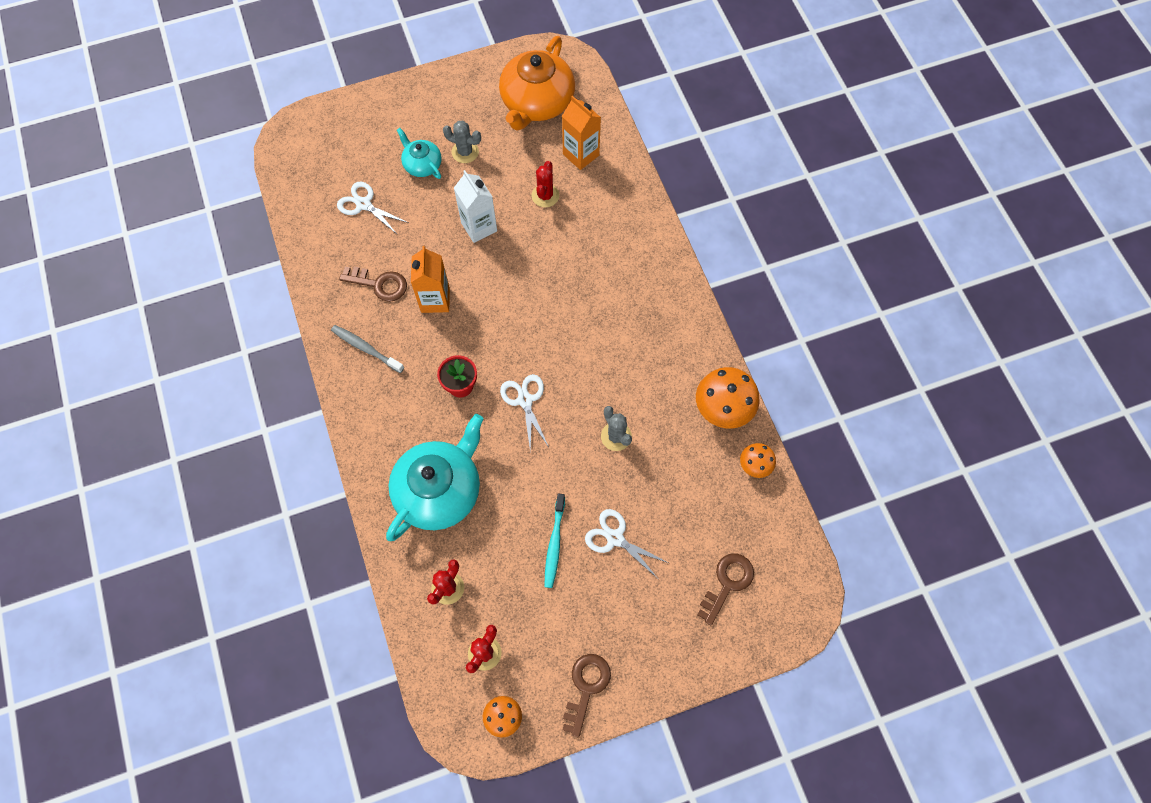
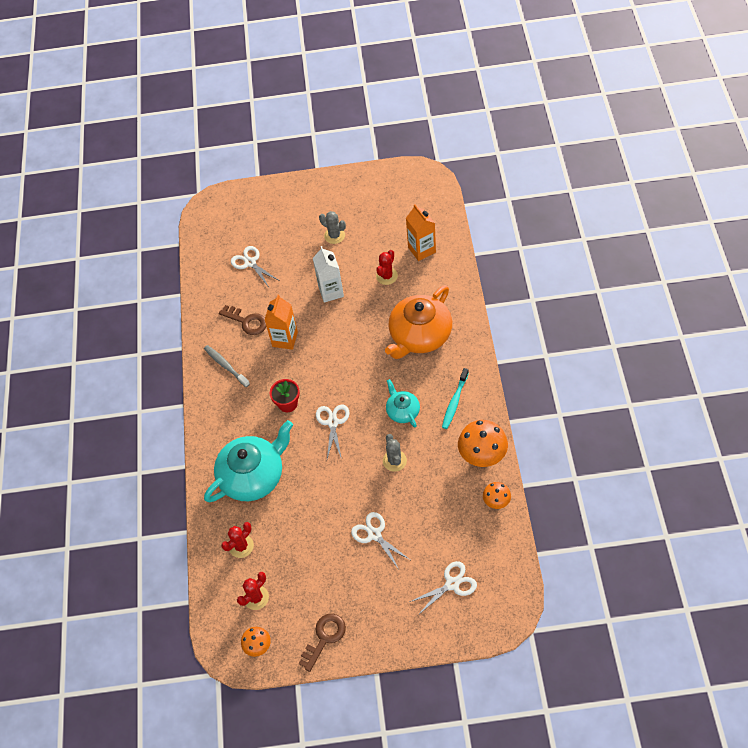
camera: 20 degrees right, 10 degrees down
turquoise teapot [397,128,442,179] -> turquoise teapot moved to [386,379,420,428]
orange teapot [499,36,575,131] -> orange teapot moved to [385,285,452,359]
turquoise toothbrush [545,494,565,588] -> turquoise toothbrush moved to [442,368,469,429]
brown key [697,554,754,626] -> white scissors [409,561,477,615]

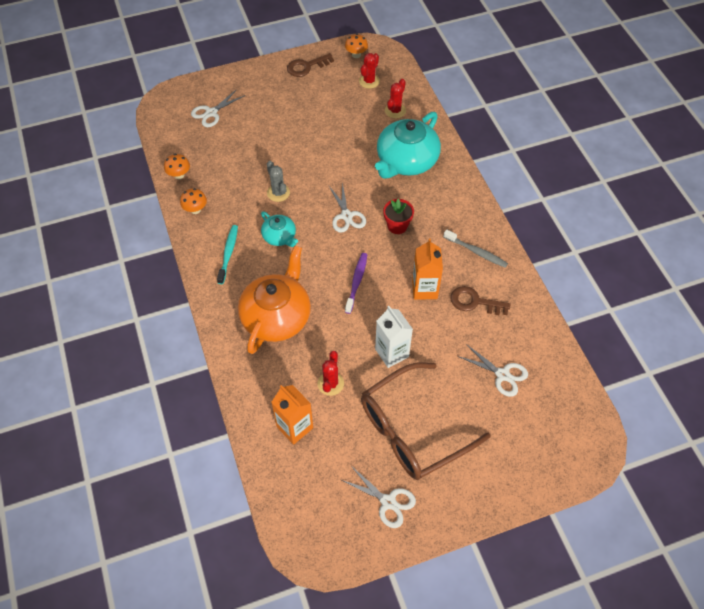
camera: 160 degrees right, 0 degrees up
brown key [299,614,346,672] -> brown key turned 45 degrees clockwise [287,53,334,77]
grey cactus [319,211,346,244] -> brown glasses [361,362,491,480]
white scissors [351,512,410,569] -> white scissors moved to [342,466,416,528]
orange mushroom [458,420,508,467] -> orange mushroom [180,188,207,214], size x0.56
none -> purple toothbrush [345,253,367,314]

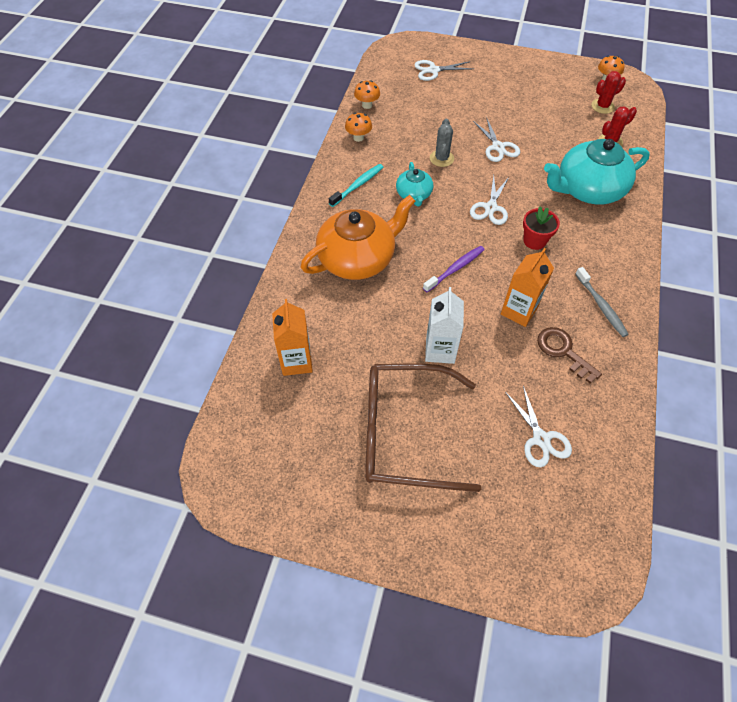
camera: 35 degrees right, 0 degrees up
brown key [287,53,334,77] -> none
red cactus [318,351,344,396] -> none
white scissors [342,466,416,528] -> white scissors moved to [473,117,520,162]

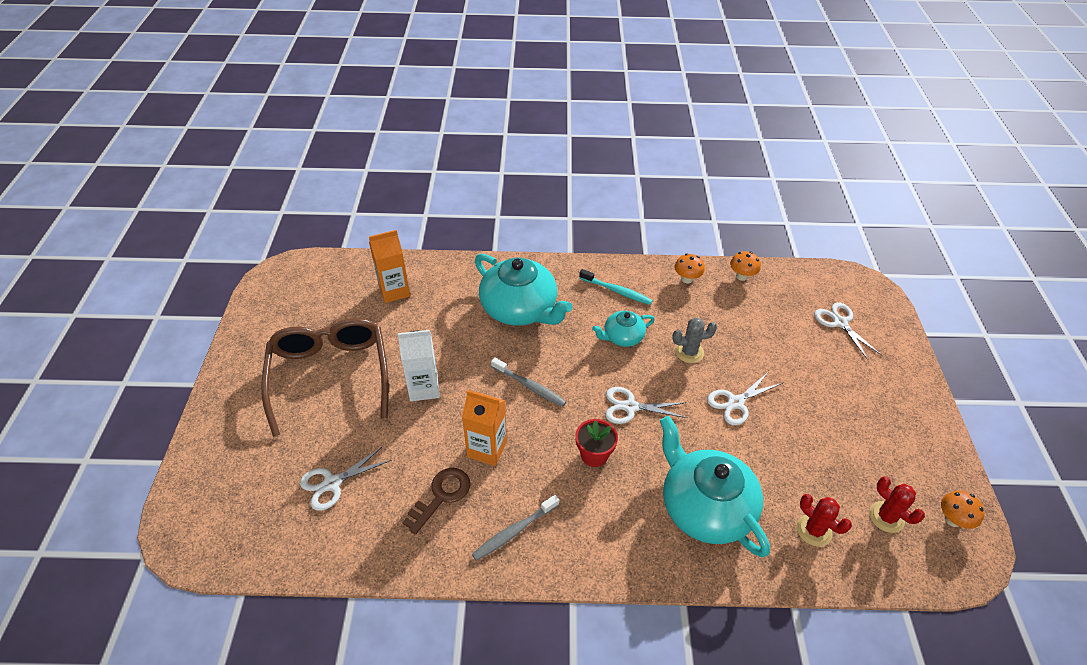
camera: 75 degrees right, 10 degrees down
orange teapot [301,195,415,280] -> turquoise teapot [475,254,572,326]
purple toothbrush [423,246,484,292] -> grey toothbrush [491,357,566,407]

